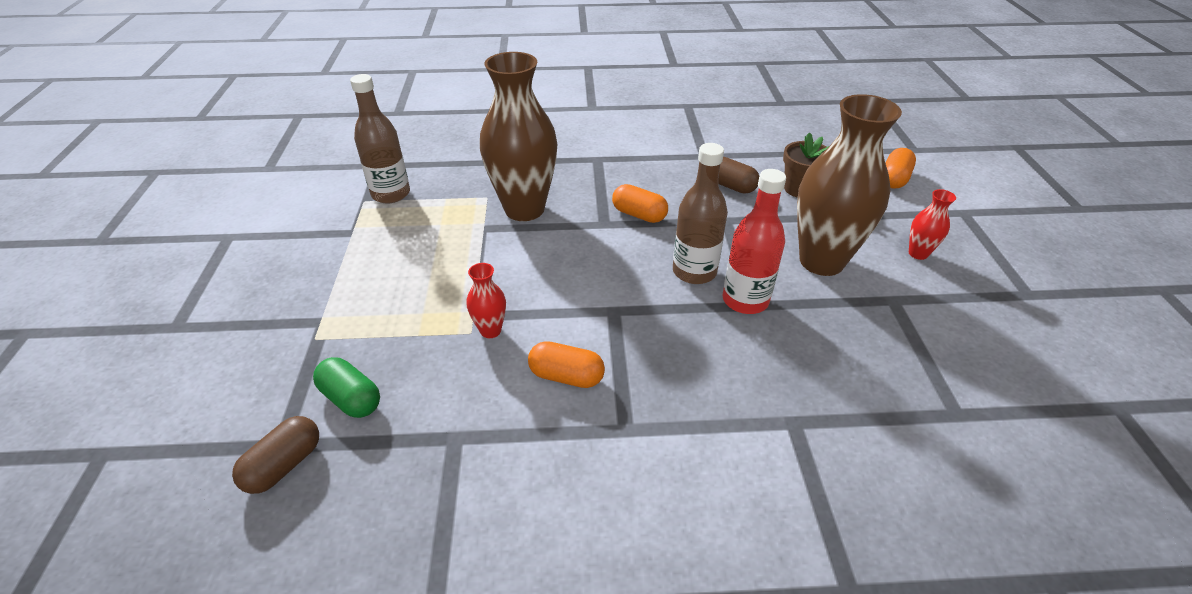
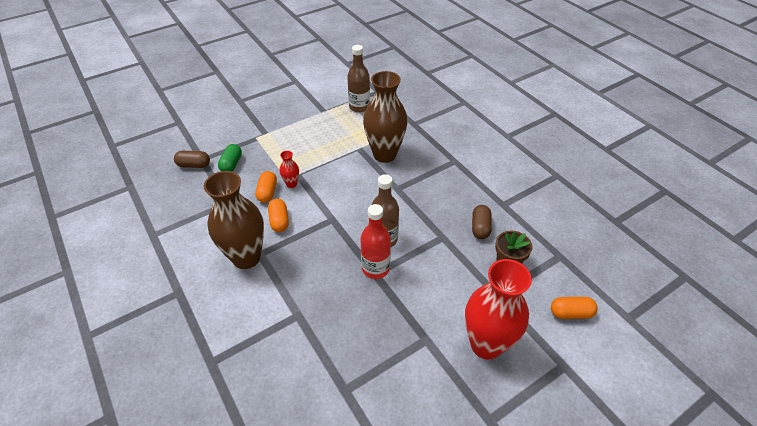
camera: 60 degrees right, 5 degrees up
orange capsule [612,184,668,223] -> orange capsule moved to [255,171,277,203]
brown vase [797,94,902,276] -> brown vase moved to [204,171,264,269]
red vase [909,189,956,260] -> red vase [465,259,532,360], size x2.34

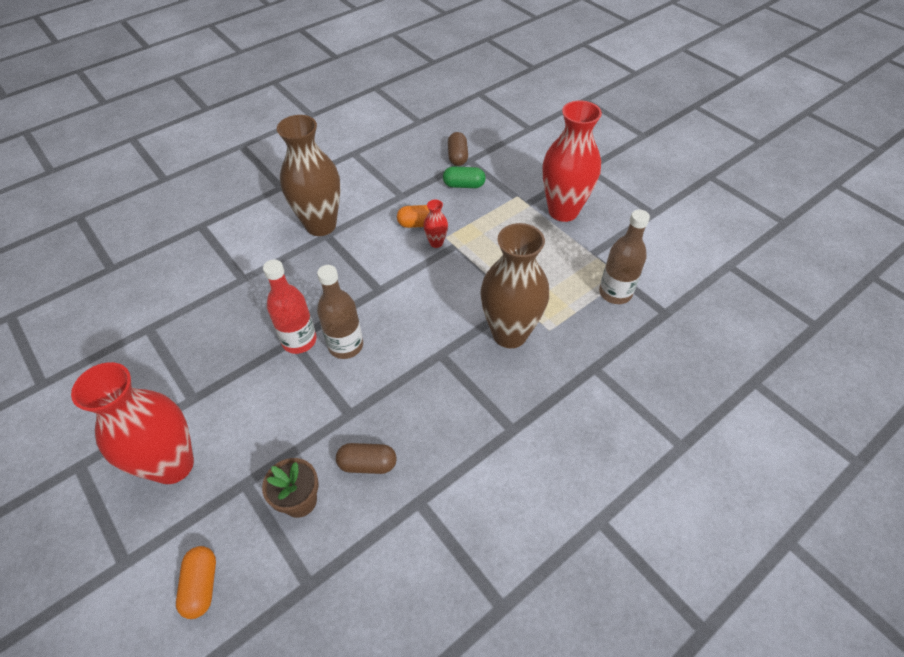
camera: 85 degrees right, 5 degrees up
orange capsule [268,199,289,232] -> none
none -> red vase [542,100,602,222]

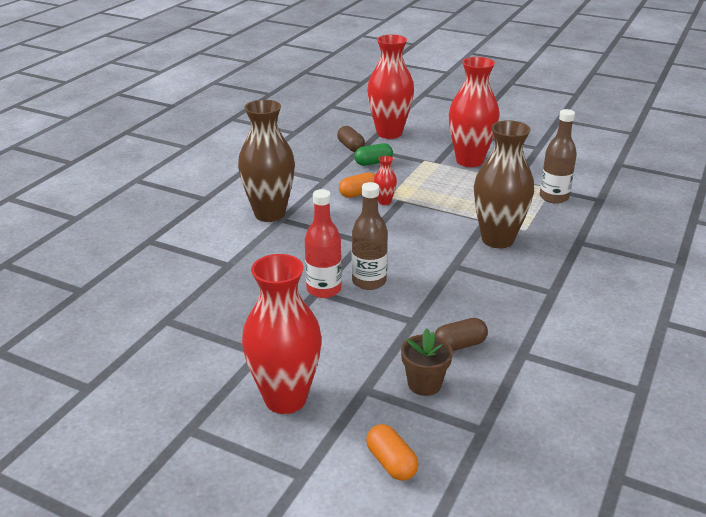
camera: 25 degrees left, 20 degrees down
none -> red vase [367,35,414,139]

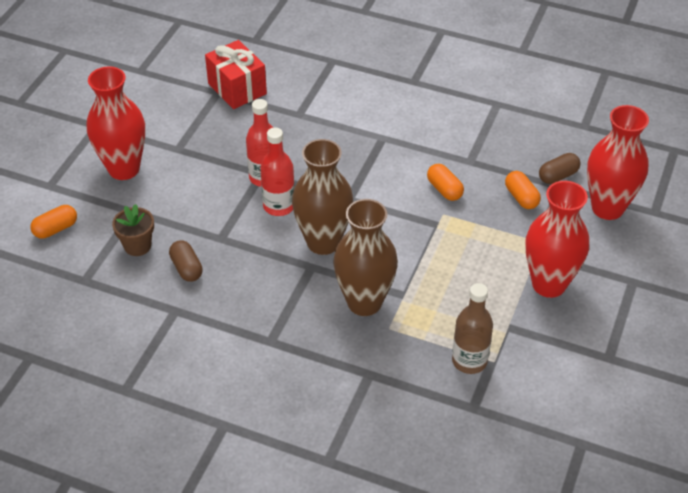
camera: 85 degrees right, 15 degrees up
brown vase [238,100,295,222] -> brown vase moved to [292,139,353,255]
brown bottle [352,182,388,290] -> red bottle [260,127,295,216]
green capsule [354,143,393,166] -> orange capsule [505,171,541,209]
red vase [374,156,397,205] -> none
none -> red gift [205,40,267,109]

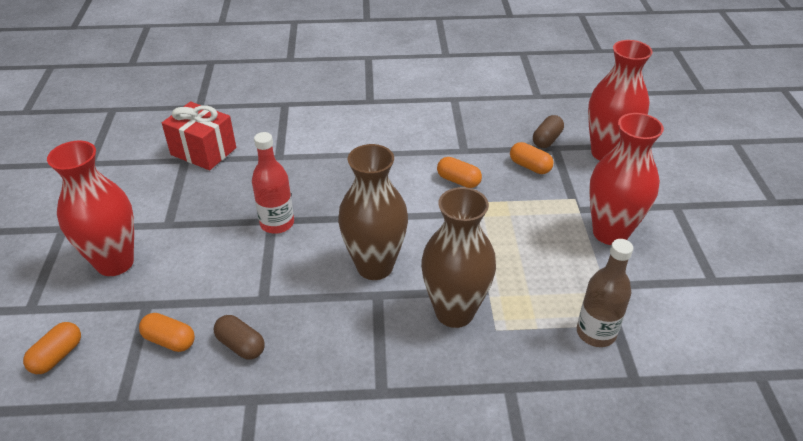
camera: 25 degrees left, 5 degrees down
brown flower pot [112,204,154,256] -> orange capsule [139,313,195,352]
red bottle [260,127,295,216] -> none

